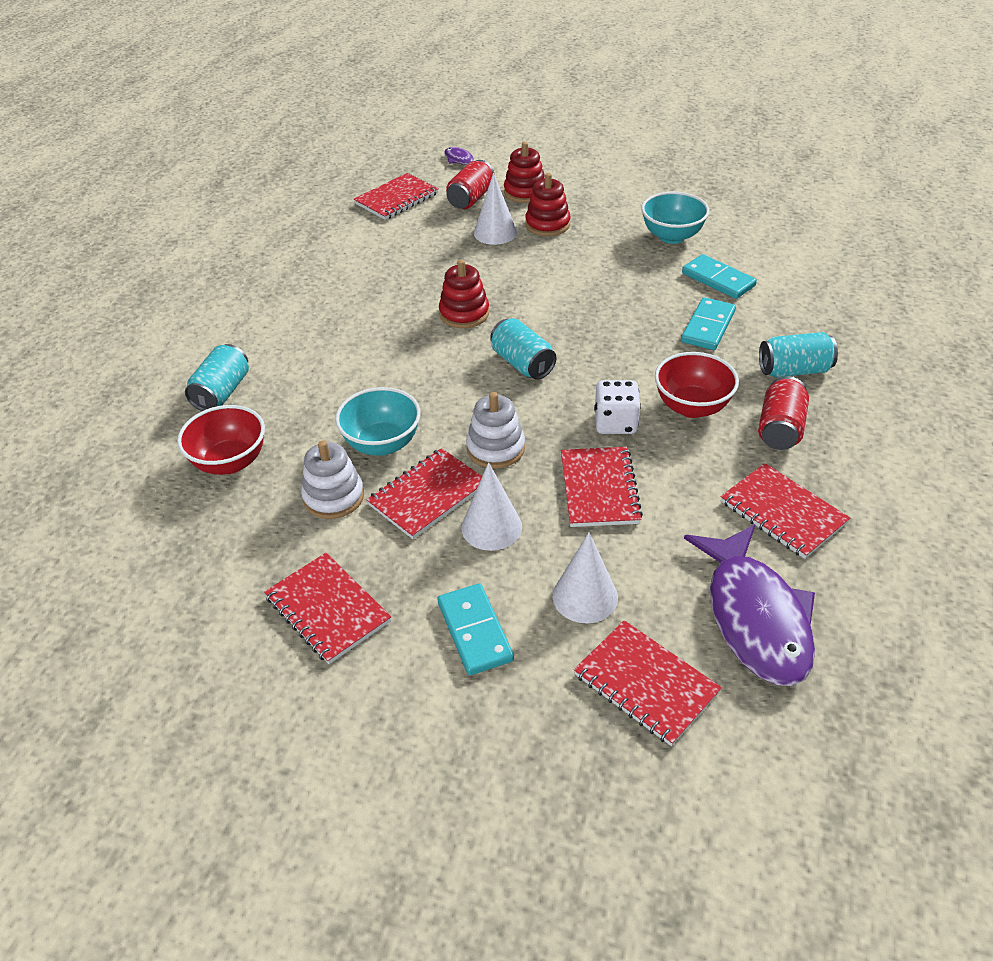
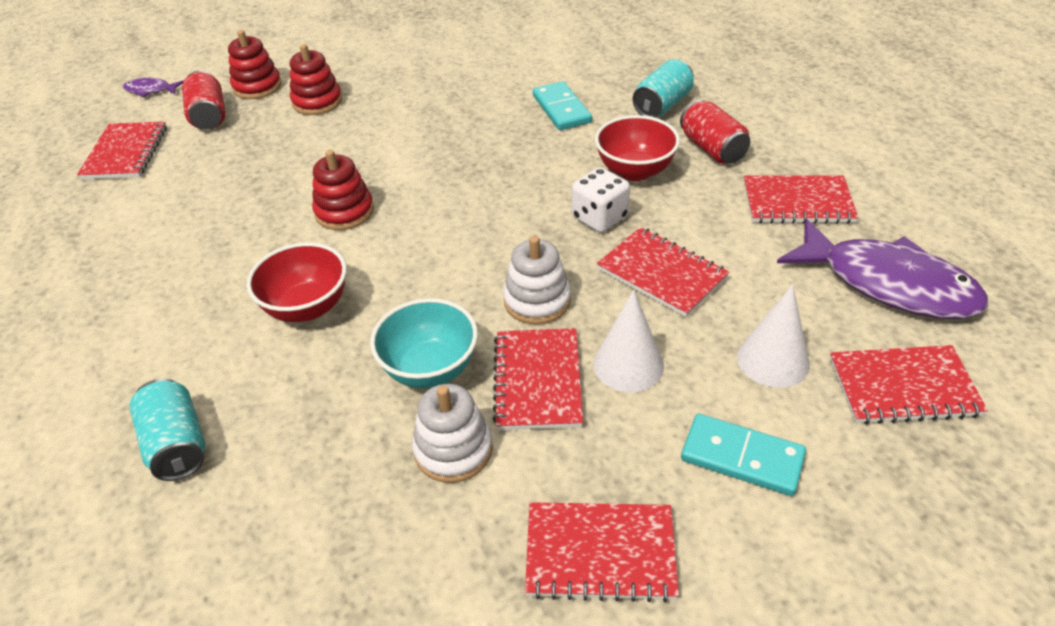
camera: 45 degrees left, 0 degrees up
red bowl [177,405,265,475] -> red bowl moved to [247,243,347,322]
white cone [474,173,517,245] -> none
turquoise can [490,318,556,379] -> none
turquoise bowl [641,192,709,244] -> none
turquoise domino [682,254,757,299] -> none

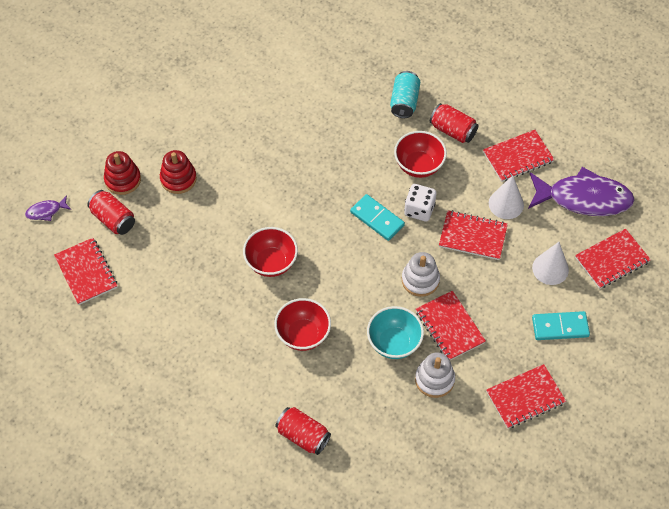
camera: 30 degrees left, 15 degrees up
turquoise can [129,379,206,481] -> red can [275,407,331,455]
red stacking toy [312,150,374,230] -> red bowl [243,227,298,277]
turquoise domino [533,81,592,130] -> turquoise domino moved to [350,194,405,241]
white cone [594,290,664,392] -> white cone moved to [489,175,524,219]

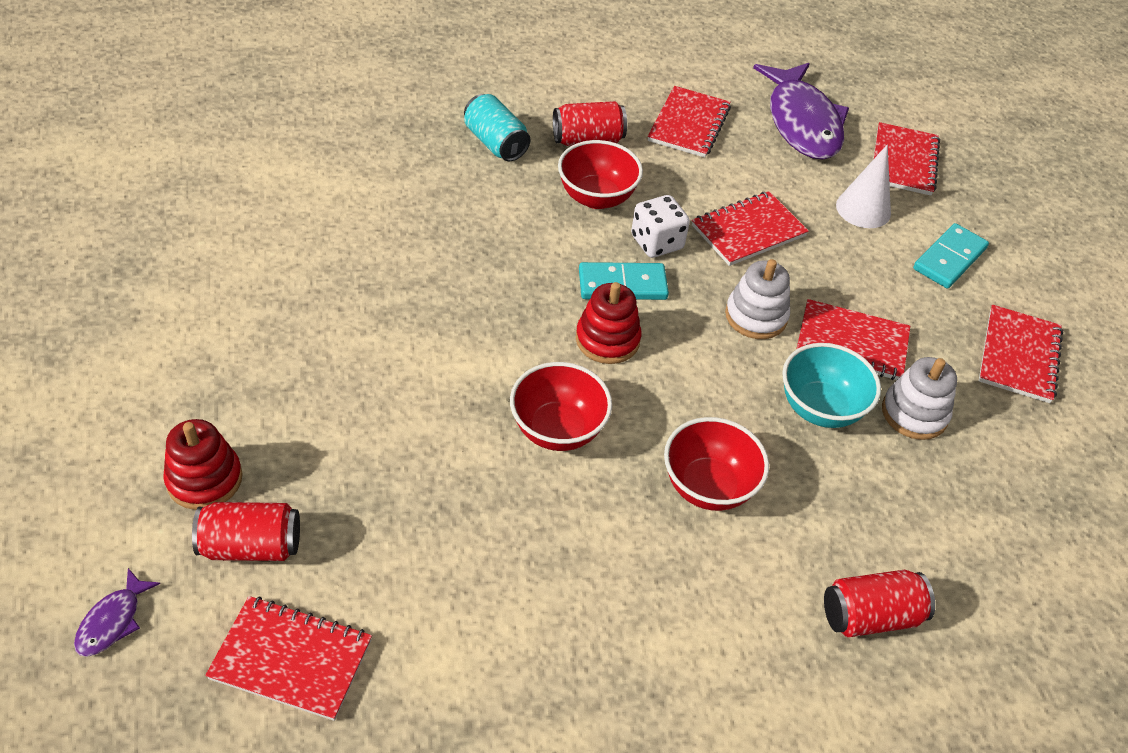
camera: 50 degrees left, 10 degrees down
red stacking toy [160,150,197,194] -> red stacking toy moved to [576,282,642,364]
white cone [489,175,524,219] -> none
purple fish [528,167,635,216] -> purple fish turned 120 degrees clockwise [753,63,849,160]

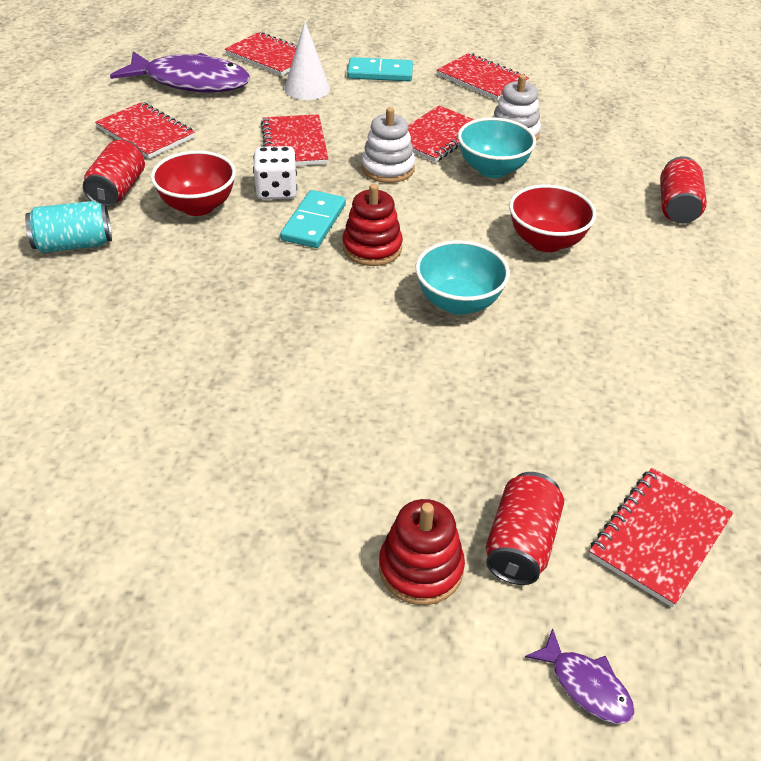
camera: 65 degrees left, 5 degrees down
red bowl [510,362,612,451] -> turquoise bowl [415,240,510,315]
turquoise domino [913,223,989,288] -> turquoise domino turned 60 degrees counterclockwise [347,57,413,81]

